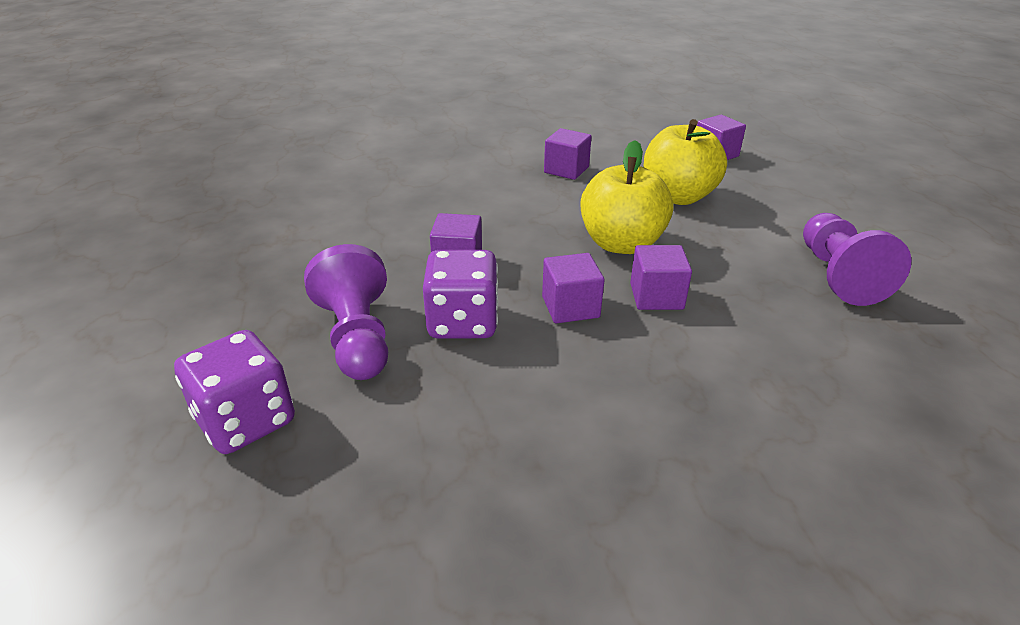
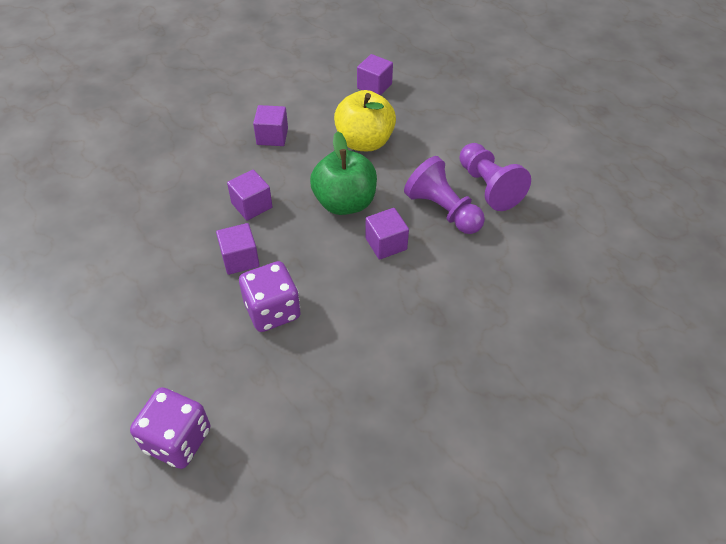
camera: 25 degrees left, 15 degrees up
purple pawn [304,244,388,380] -> purple pawn moved to [404,156,485,234]
purple cube [542,253,604,323] -> purple cube moved to [227,170,273,221]
yellow apple [581,140,673,254] -> green apple [310,131,377,215]

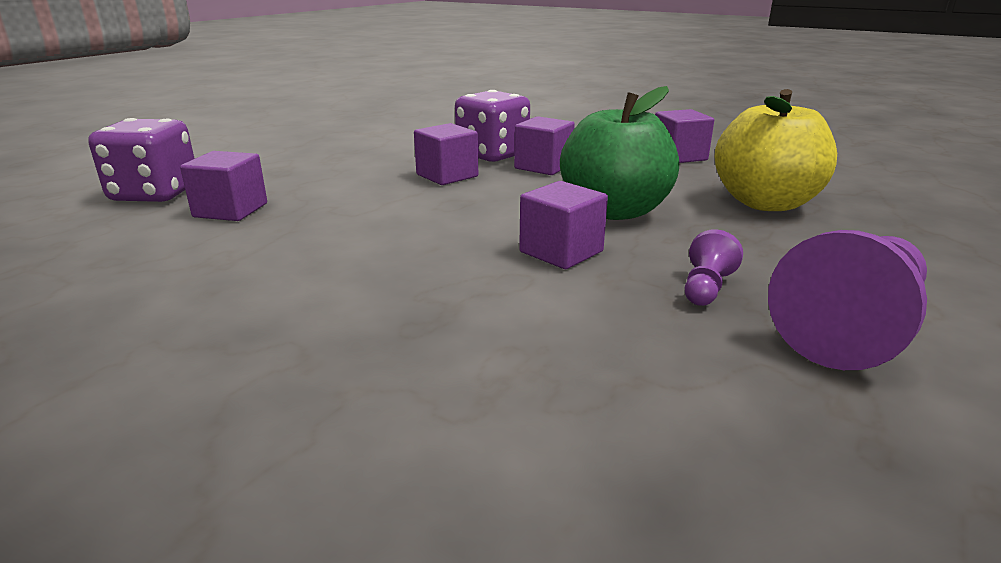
camera: 70 degrees right, 25 degrees down
purple dice [239,261,301,332] -> purple dice moved to [455,90,530,162]
purple cube [357,54,393,95] -> purple cube moved to [180,151,267,221]
purple pawn [404,156,485,234] -> purple pawn [685,229,743,306], size x0.47

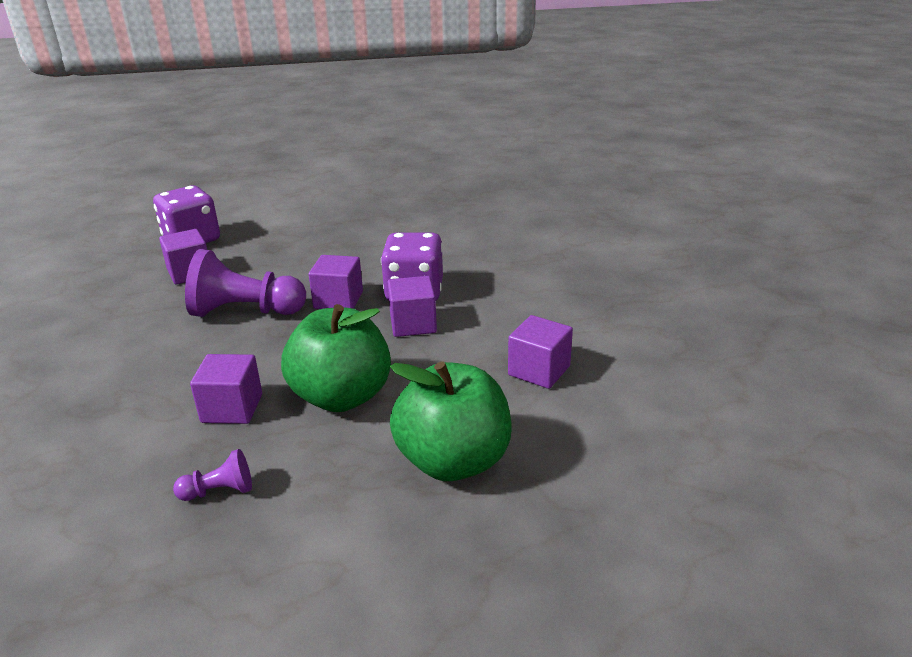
camera: 50 degrees right, 5 degrees up
yellow apple [714,89,837,211] -> green apple [390,361,512,481]
purple pawn [768,230,927,370] -> purple pawn moved to [185,249,306,317]

